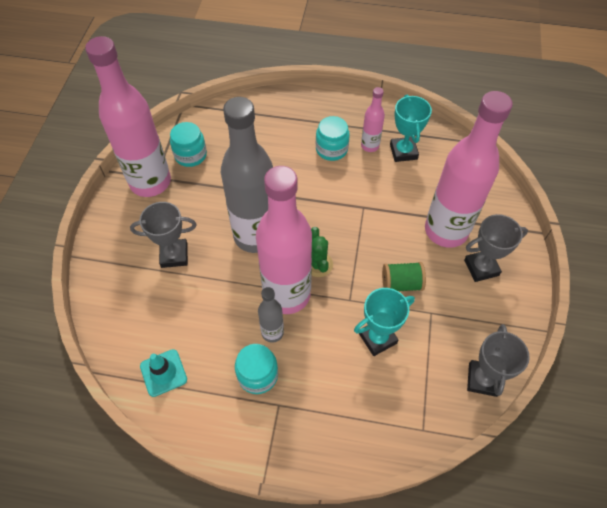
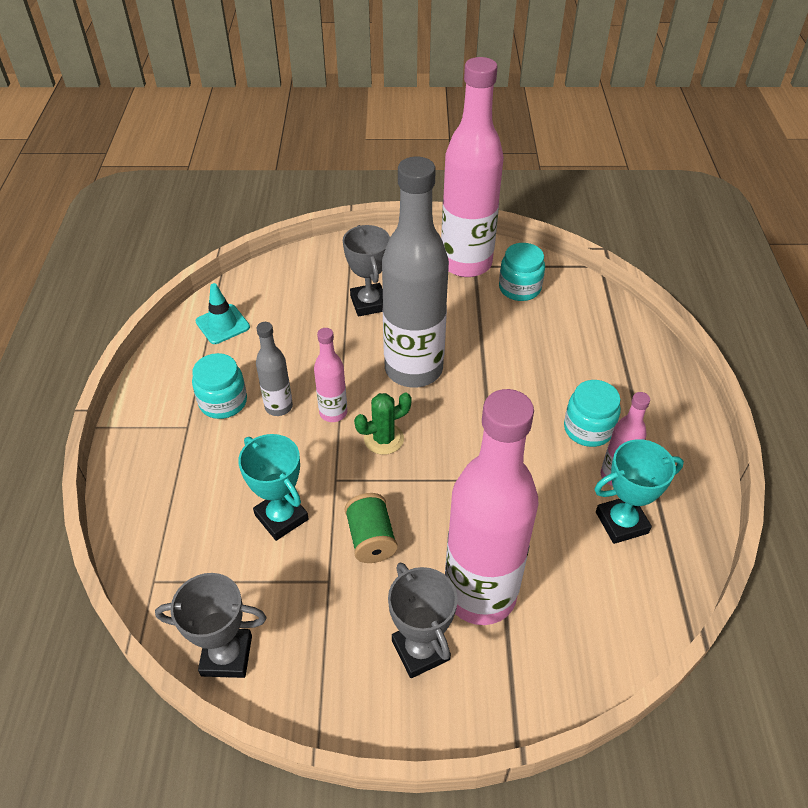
camera: 80 degrees right, 10 degrees down
pink bottle [256,166,312,314] -> pink bottle [314,328,347,422], size x0.46

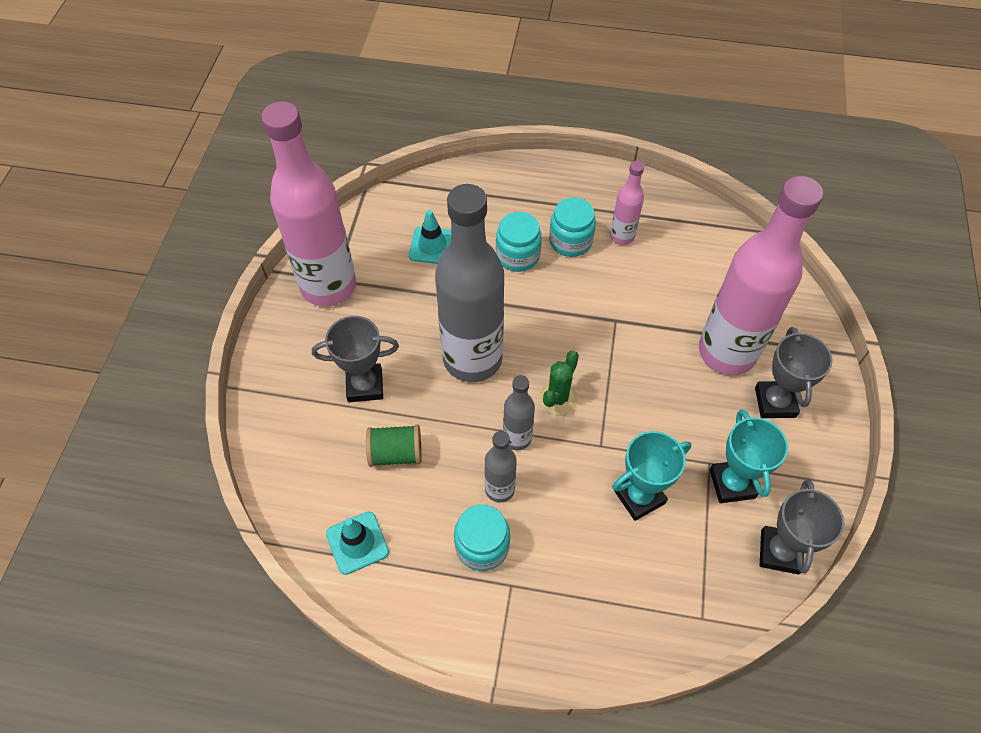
camera: 80 degrees left, 10 degrees up
pink bottle [314,328,347,422] -> grey bottle [503,375,535,450]
green spool [345,493,398,563] -> green spool moved to [366,425,422,467]
green cactus [354,393,412,455] -> green cactus turned 45 degrees clockwise [538,351,579,415]
grey trophy [388,563,458,678] -> grey trophy turned 75 degrees counterclockwise [755,327,833,418]
turquoise jar [499,243,545,301] -> turquoise jar moved to [496,212,542,272]
turquoise trophy [594,439,684,544] -> turquoise trophy moved to [709,409,788,503]
none -> turquoise traffic cone [409,210,451,264]

